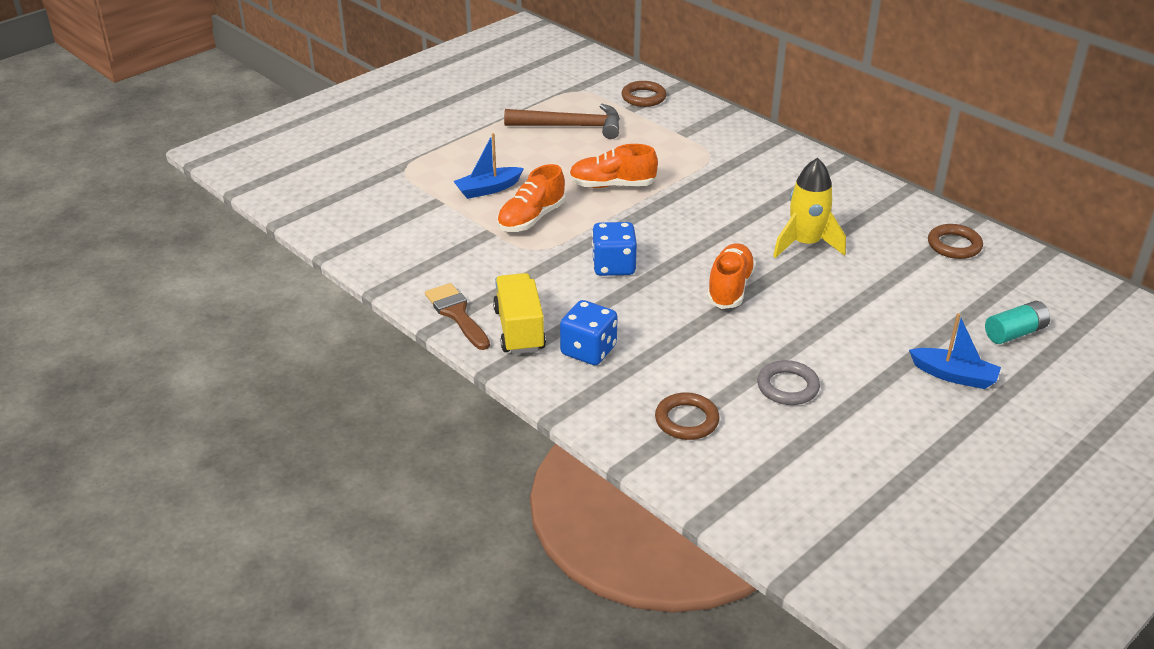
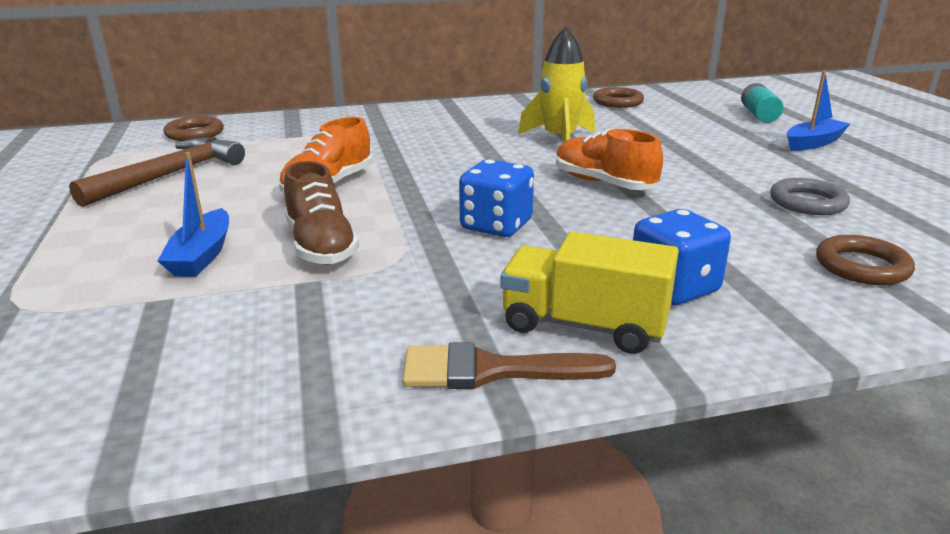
camera: 60 degrees left, 10 degrees down
orange shoe [497,164,566,232] -> brown shoe [284,161,359,265]

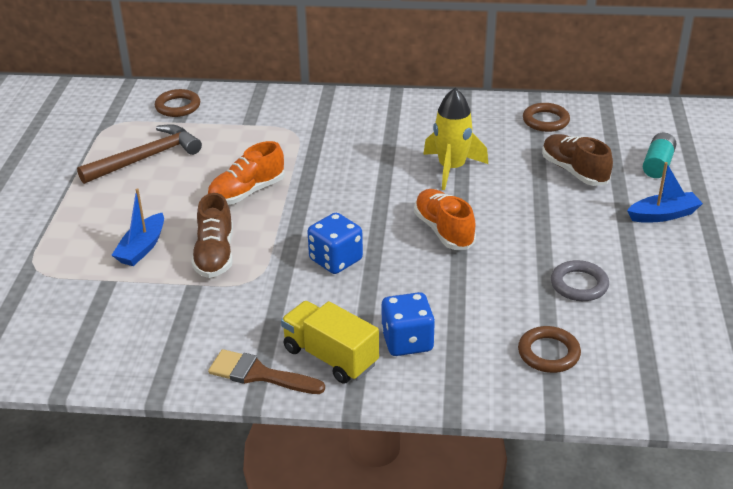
camera: 20 degrees right, 10 degrees up
none -> brown shoe [542,134,613,186]

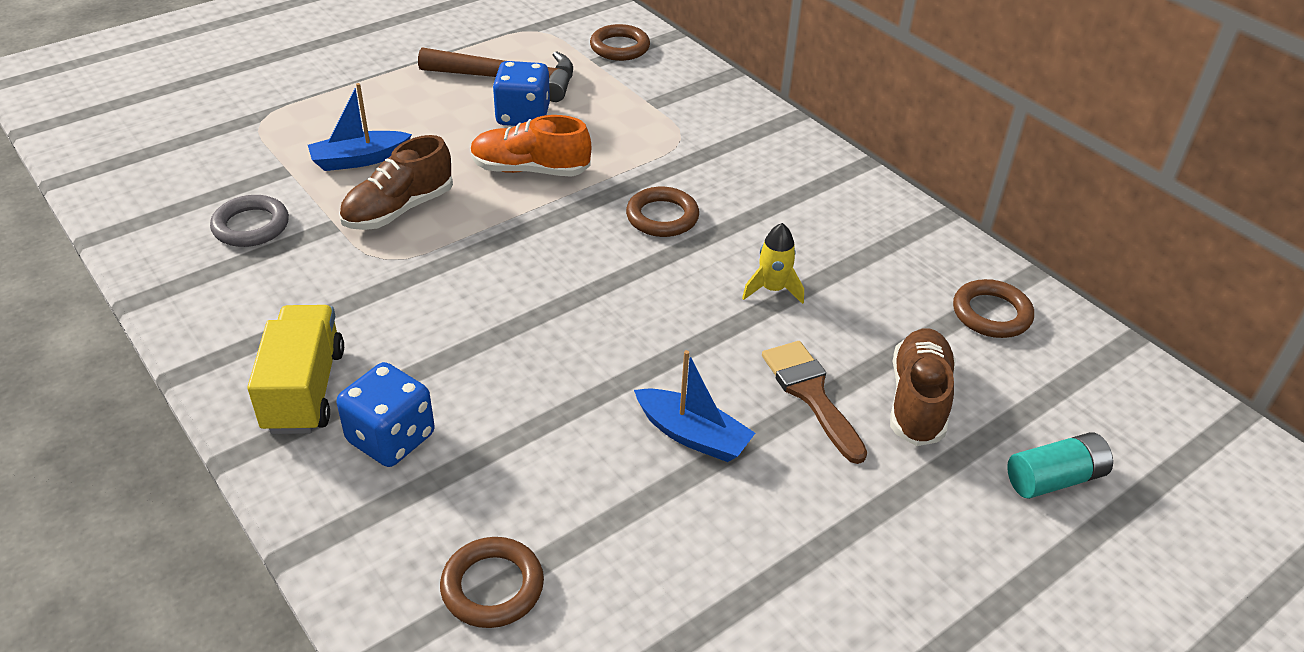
camera: 45 degrees right, 5 degrees up
brown brush [208,349,325,394] -> brown brush moved to [762,341,867,464]
blue dice [307,213,363,274] -> blue dice moved to [493,61,550,126]
orange shoe [414,189,476,250] -> none
yellow rocket [423,88,488,190] -> yellow rocket [742,223,804,304], size x0.58
grey ring [551,260,609,301] -> grey ring moved to [210,195,289,247]
blue boat [627,162,703,222] -> blue boat moved to [634,350,755,462]
none -> brown ring [626,187,699,237]

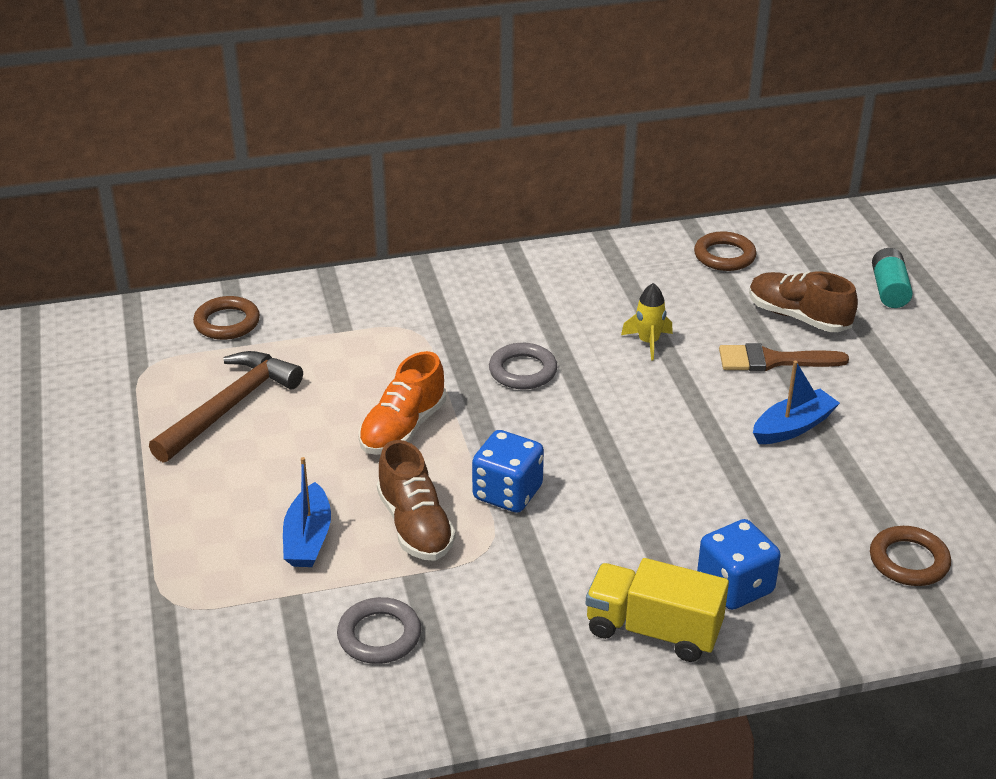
camera: 65 degrees left, 5 degrees down
blue dice [493,61,550,126] -> blue dice moved to [472,430,544,513]
brown ring [626,187,699,237] -> grey ring [489,343,557,389]

